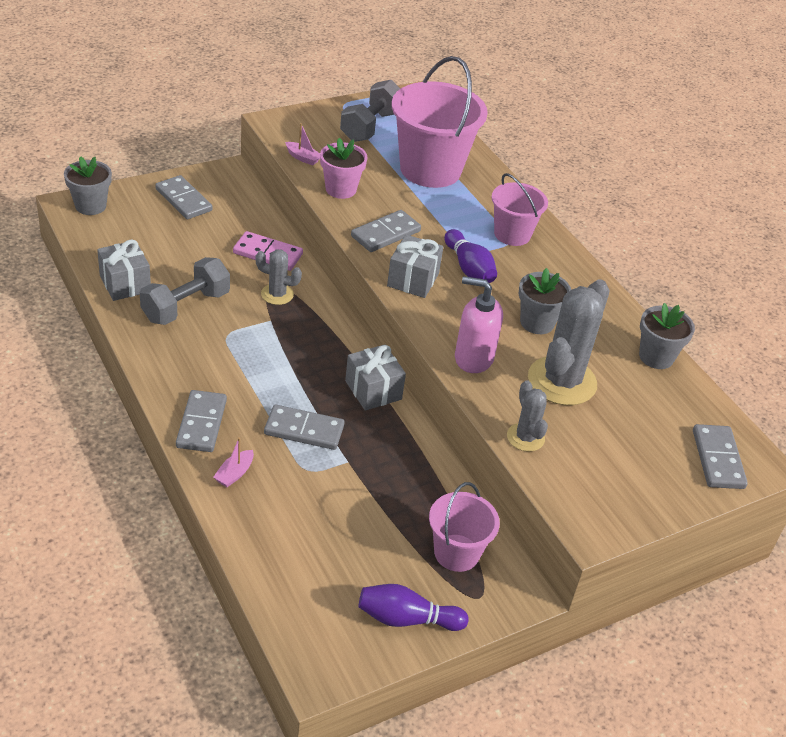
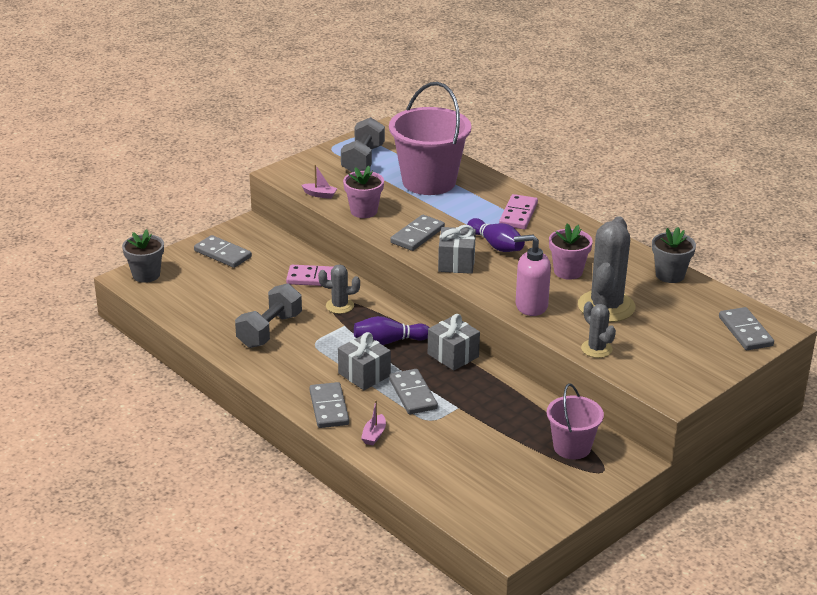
camera: 10 degrees left, 10 degrees down
grey gift [97,240,151,301] -> grey gift moved to [338,332,391,390]
grey domino [264,405,345,450] -> grey domino turned 75 degrees clockwise [389,369,438,414]
purple bowling pin [358,584,469,631] -> purple bowling pin moved to [354,316,429,345]
pink bucket [491,173,548,246] -> pink domino [499,194,538,229]
grey flower pot [519,268,571,334] -> pink flower pot [549,223,593,280]

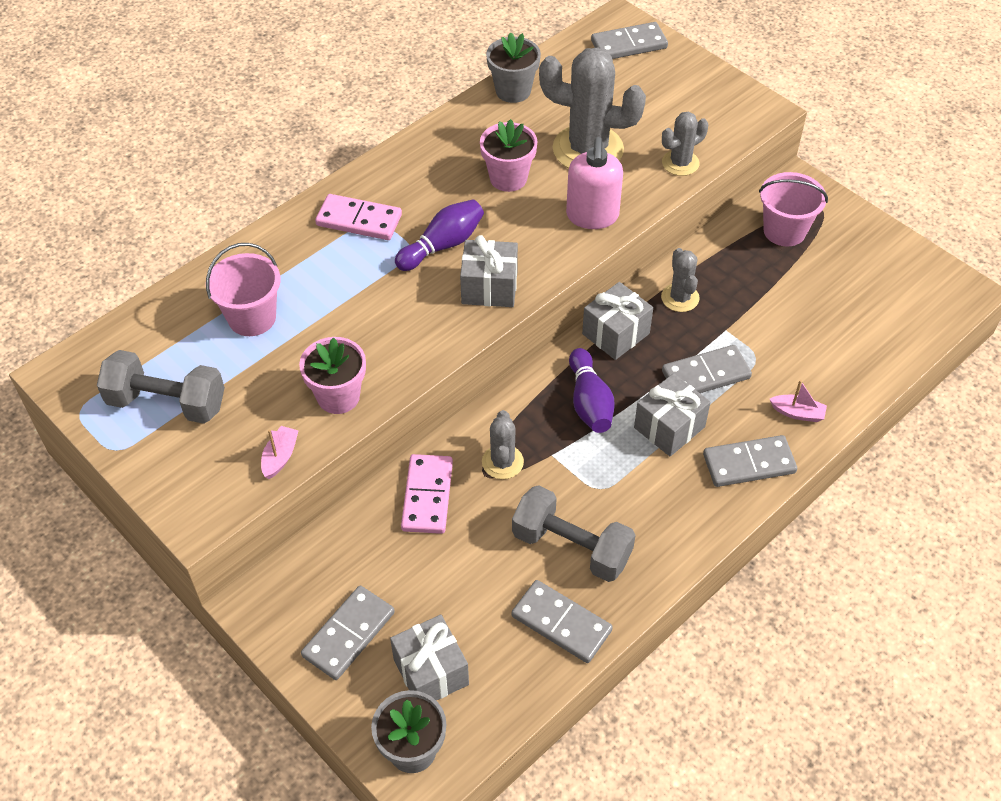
camera: 90 degrees left, 20 degrees up
pink bucket [389,82,471,195] -> pink bucket [206,243,281,336], size x0.57
grey domino [390,215,445,251] -> grey domino moved to [512,580,613,663]
none -> grey gift [390,615,469,701]
none -> grey cactus [661,248,700,312]

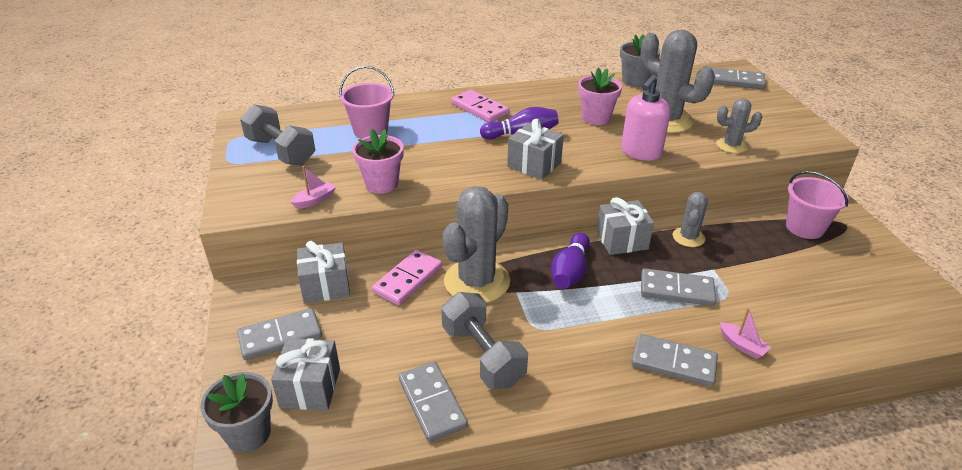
camera: 30 degrees right, 15 degrees down
grey cactus [482,410,524,479] -> grey cactus [443,186,510,303], size x1.91
grey gift [634,373,711,457] -> grey gift moved to [297,241,350,303]

